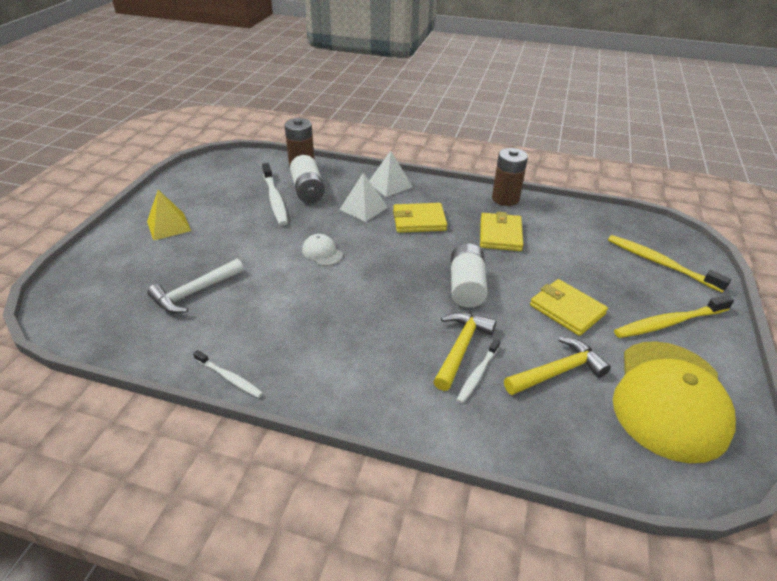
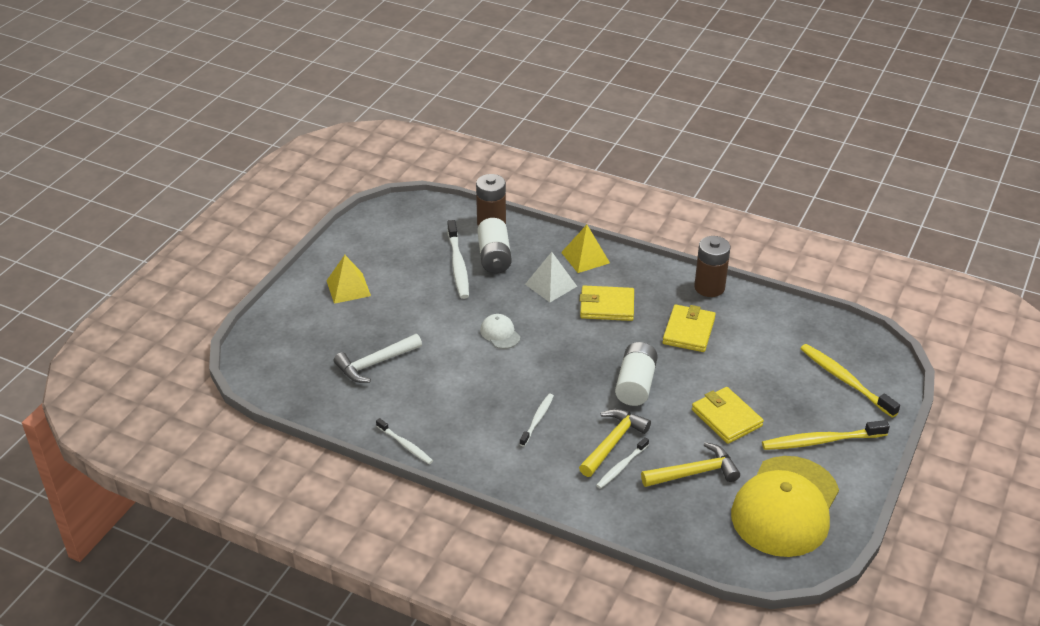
camera: 10 degrees right, 0 degrees up
white pyramid [369,151,412,197] -> yellow pyramid [561,225,610,273]
none -> white toothbrush [520,394,554,447]

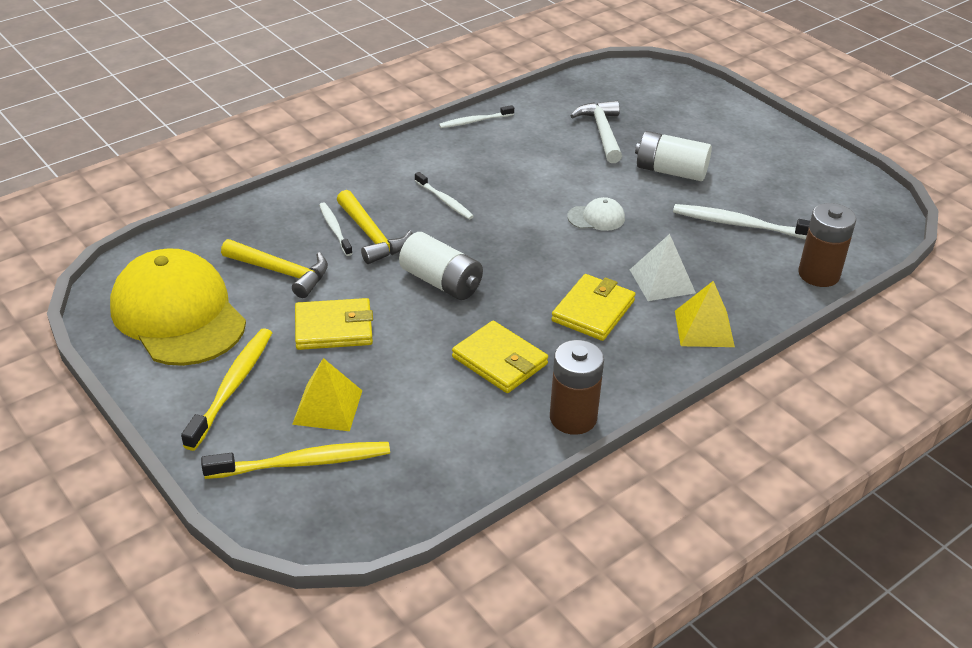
camera: 115 degrees right, 0 degrees up
yellow pyramid [326,255,371,304] -> yellow pyramid moved to [292,358,362,431]
white battery [477,218,512,273] -> white battery moved to [635,131,712,181]
yellow hammer [641,442,740,487] -> yellow hammer turned 75 degrees counterclockwise [221,239,328,298]

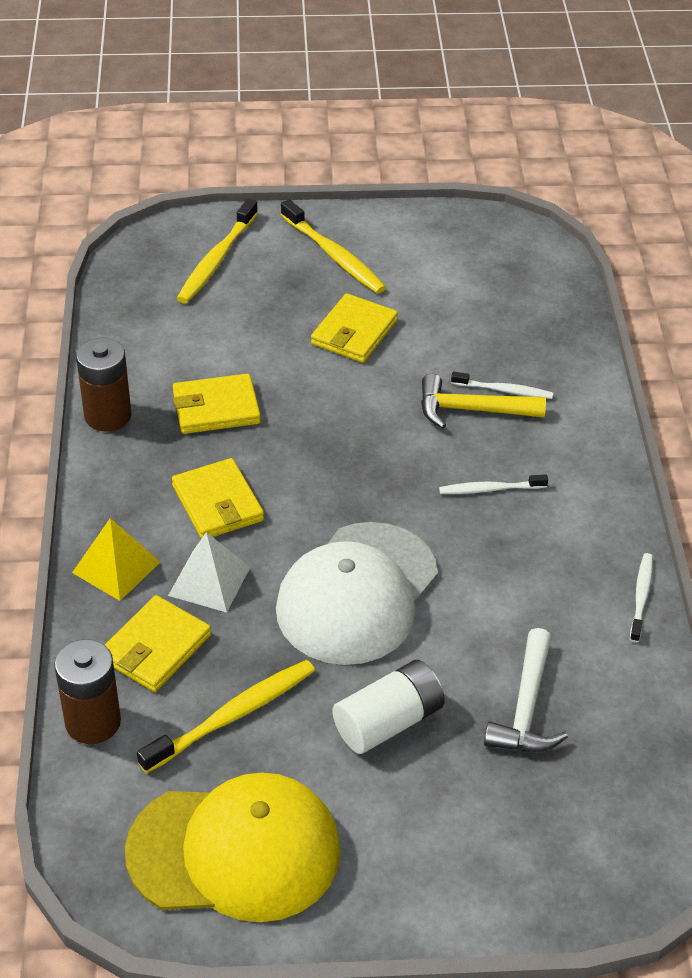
camera: 125 degrees right, 5 degrees up
yellow cap [110,248,246,366] -> yellow cap moved to [125,772,341,922]
yellow hammer [221,239,328,298] -> none
yellow pyramid [292,358,362,431] -> none
white battery [399,232,483,300] -> none
white cap [567,197,625,231] -> white cap [276,522,438,665], size x2.46
white hammer [570,101,622,163] -> white hammer turned 75 degrees clockwise [484,628,568,752]
white toothbrush [673,204,810,240] -> yellow toothbrush [137,660,315,773]
none -> yellow wallet [105,595,211,692]

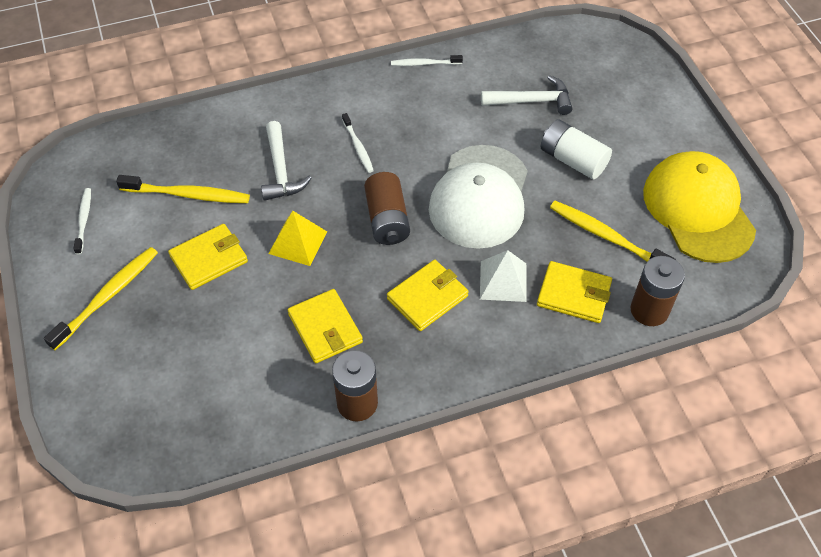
camera: 105 degrees left, 10 degrees up
yellow pyramid [72,518,160,601] -> yellow pyramid moved to [268,211,327,266]
yellow toothbrush [177,199,258,303] -> yellow toothbrush moved to [116,175,250,203]
white cap [276,522,438,665] -> white cap turned 90 degrees clockwise [429,145,528,249]
yellow wallet [311,293,398,363] -> yellow wallet turned 45 degrees counterclockwise [168,224,248,290]
yellow hammer [421,374,546,429] -> white hammer [261,121,312,201]
white toothbrush [451,372,553,399] -> white toothbrush moved to [74,188,91,255]
none -> brown battery [364,172,410,245]

